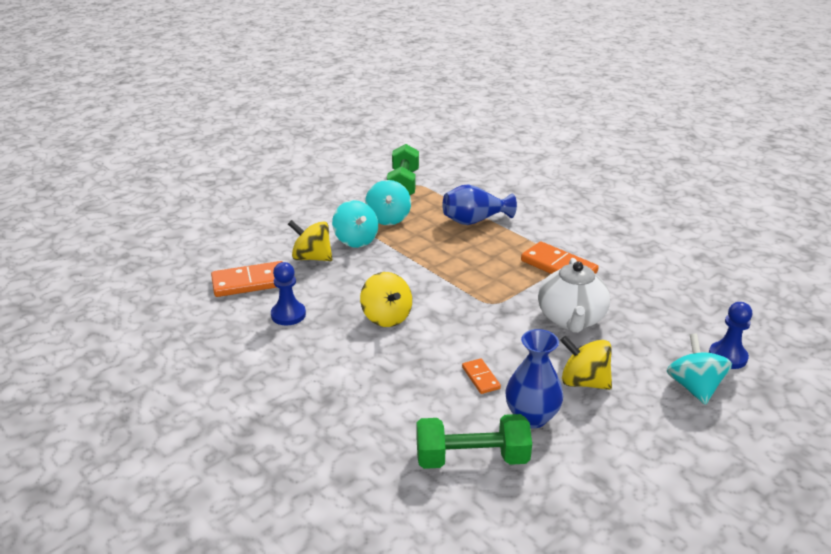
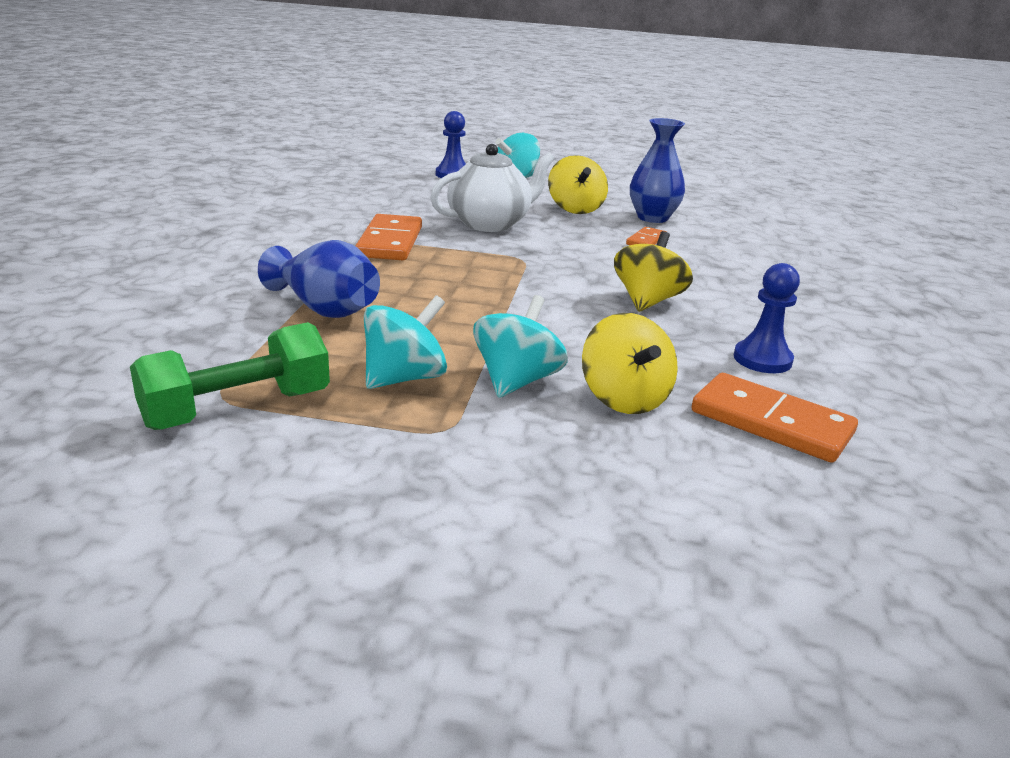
camera: 130 degrees left, 5 degrees down
green dumbbell [416,414,532,469] -> none

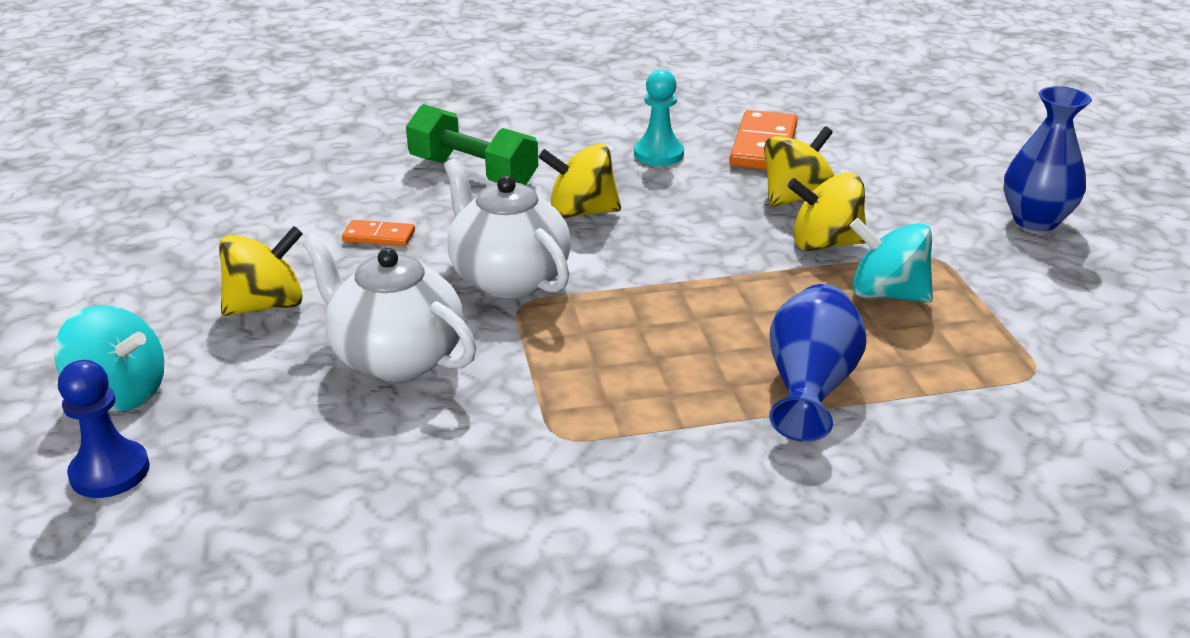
camera: 110 degrees left, 5 degrees up
green dumbbell [130,322,330,430] -> green dumbbell moved to [406,104,538,185]
orange domino [356,214,422,260] -> none
turquoise spinning top [473,295,568,398] -> yellow spinning top [787,173,866,251]
blue vase [630,118,685,223] -> blue vase moved to [1003,86,1092,231]
blue pawn [734,263,800,373] -> turquoise pawn [634,69,684,166]
none -> white teapot [444,159,571,298]

